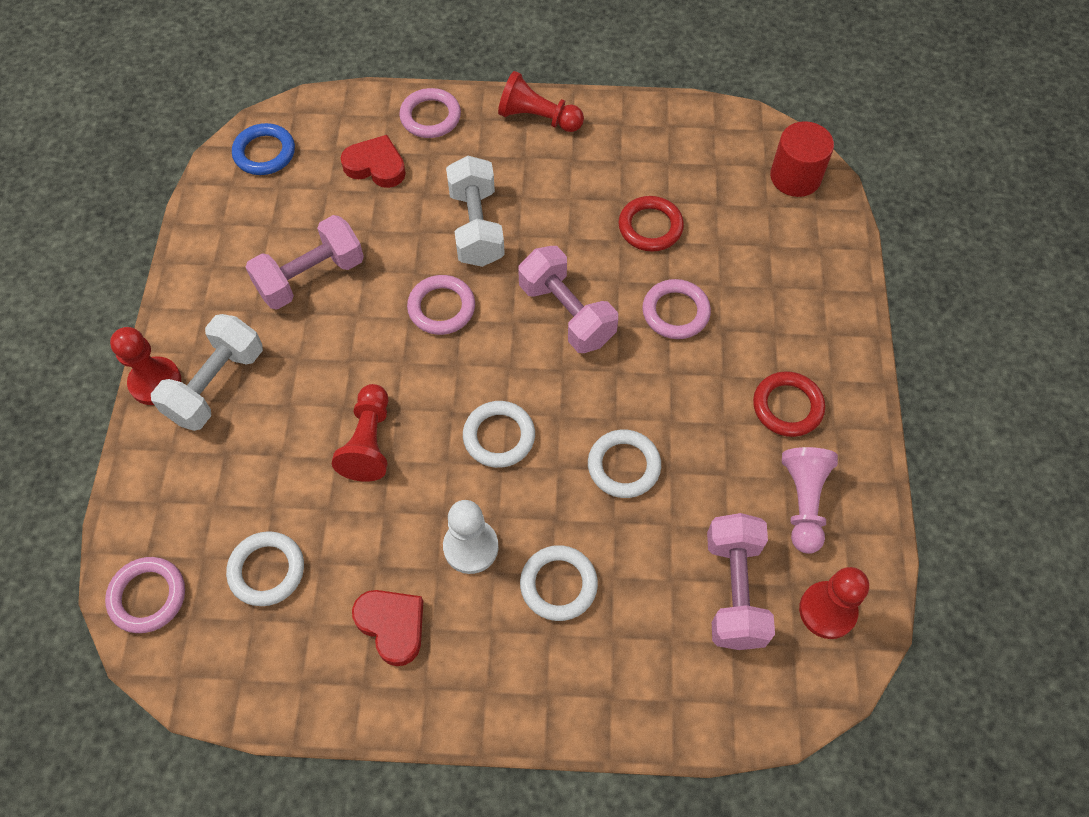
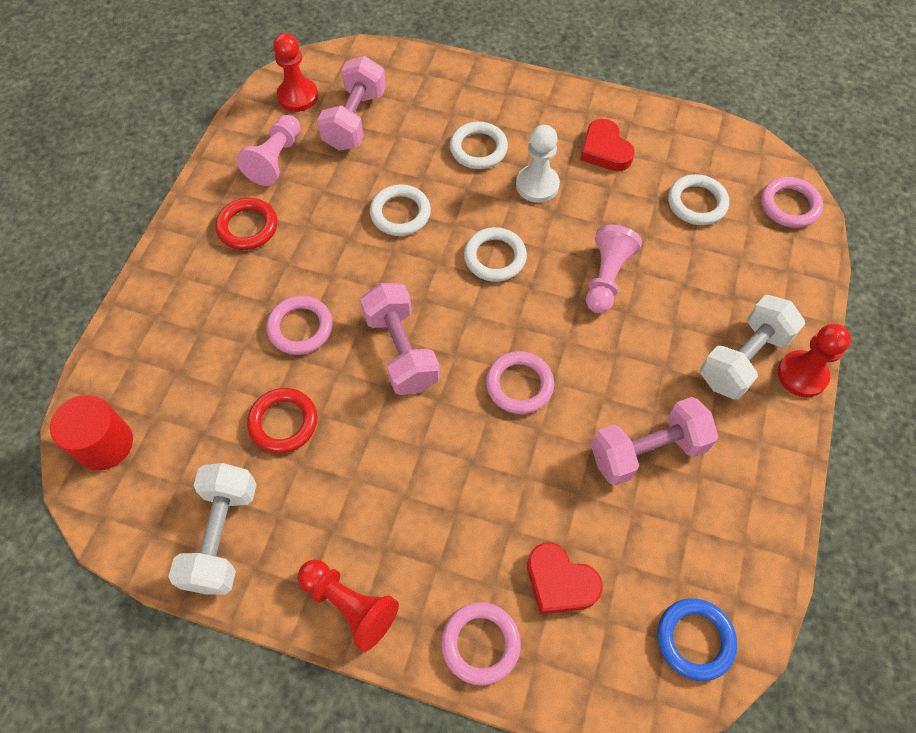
camera: 165 degrees left, 0 degrees up
red pawn [332,384,389,482] -> pink pawn [586,225,642,313]
white dumbbell [446,156,505,267] -> white dumbbell moved to [168,463,257,595]

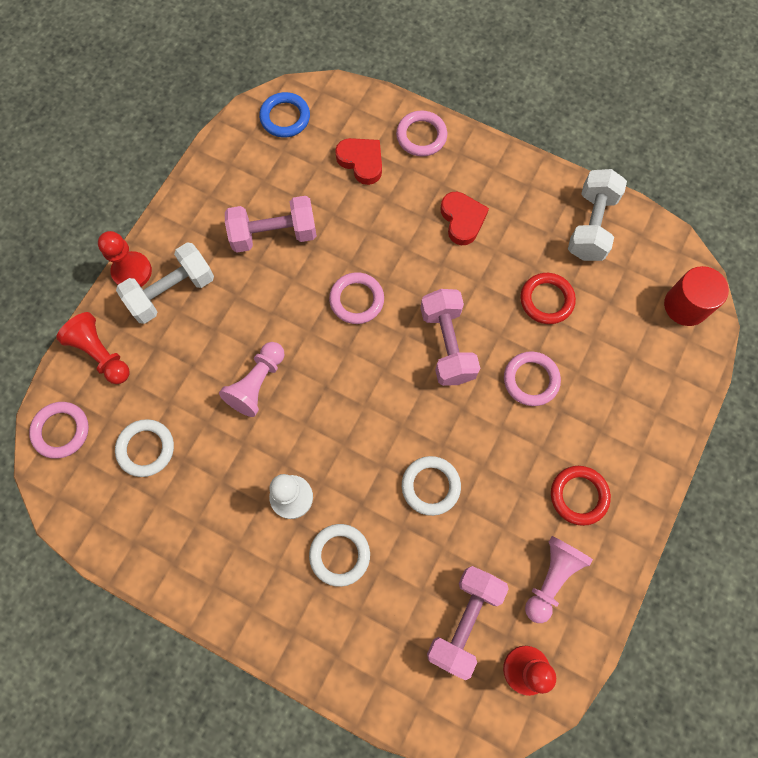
camera: 170 degrees left, 10 degrees up
red pawn [297,560,399,652] -> red pawn moved to [56,312,130,384]
white ring [464,227,527,282] -> none
red heart [580,119,635,171] -> red heart moved to [440,192,489,245]

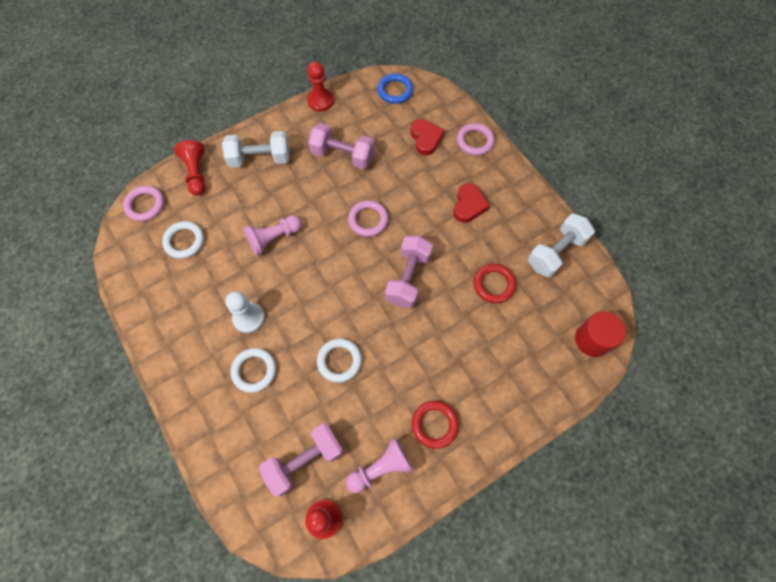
camera: 30 degrees right, 5 degrees down
red pawn [98,231,152,287] -> red pawn moved to [307,61,334,112]
pink ring [504,351,561,406] -> none

